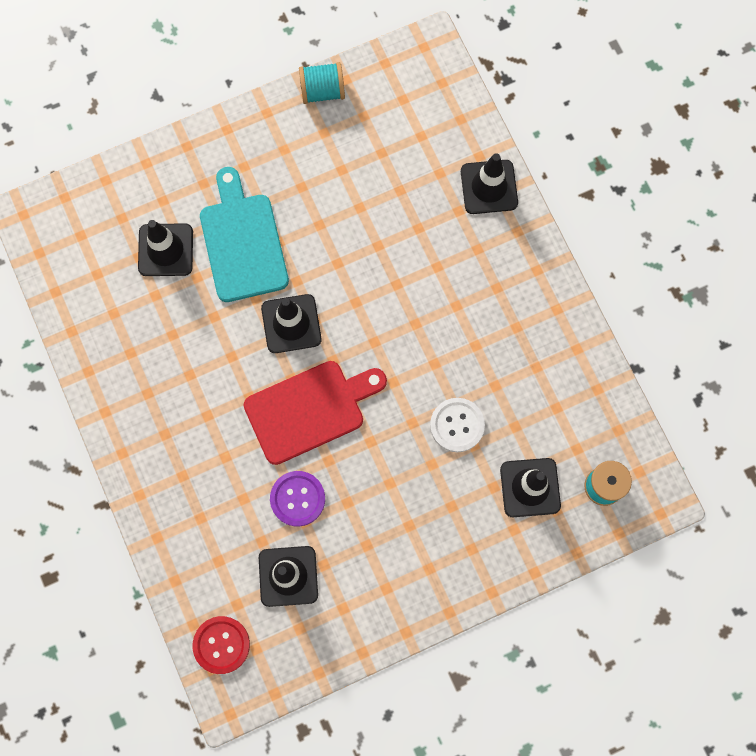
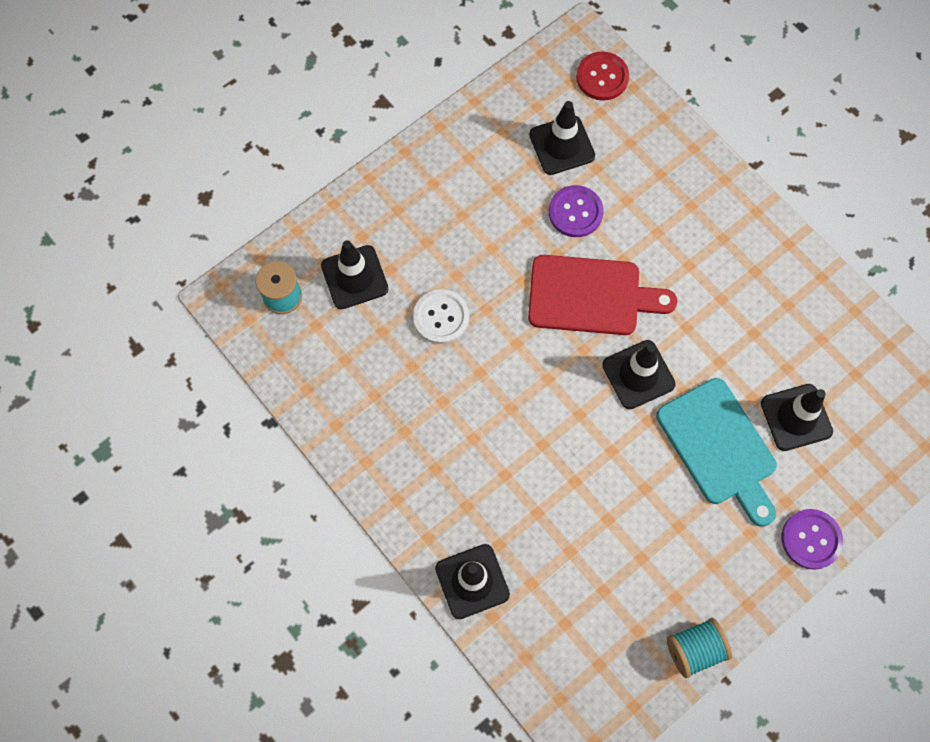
camera: 165 degrees right, 5 degrees down
red cutting board [244,361,387,465] -> red cutting board turned 135 degrees counterclockwise [528,255,677,335]
none -> purple button [782,509,843,570]

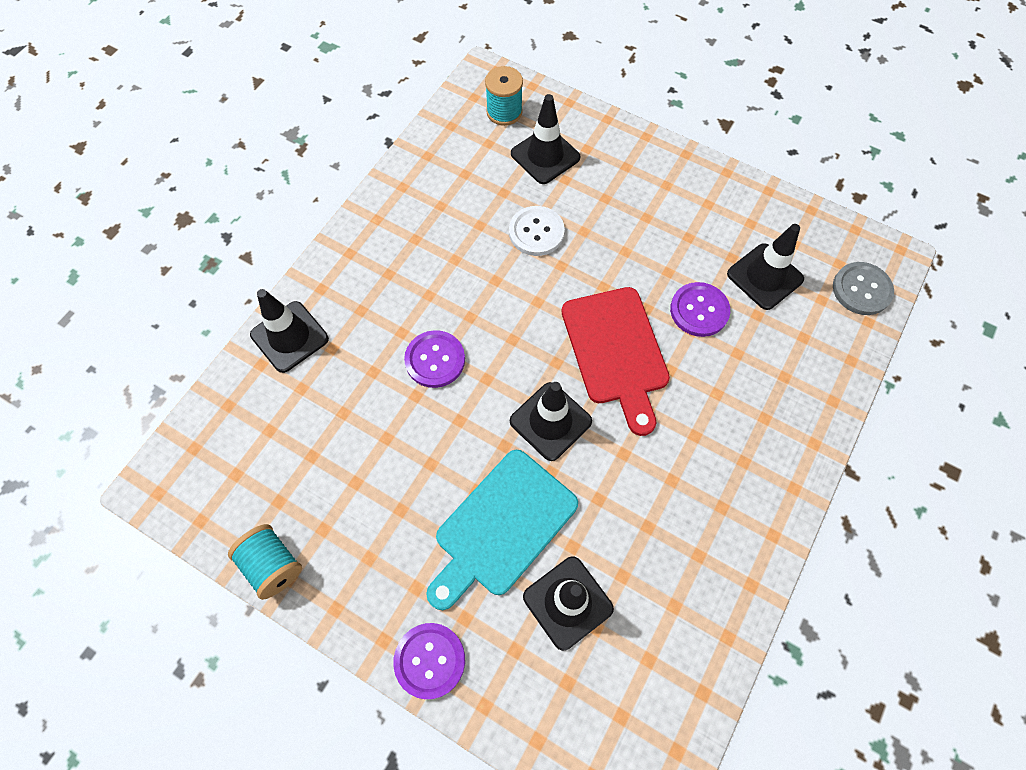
camera: 70 degrees right, 5 degrees down
red button [576,52,629,101] -> grey button [833,262,894,315]
none -> purple button [404,330,465,388]

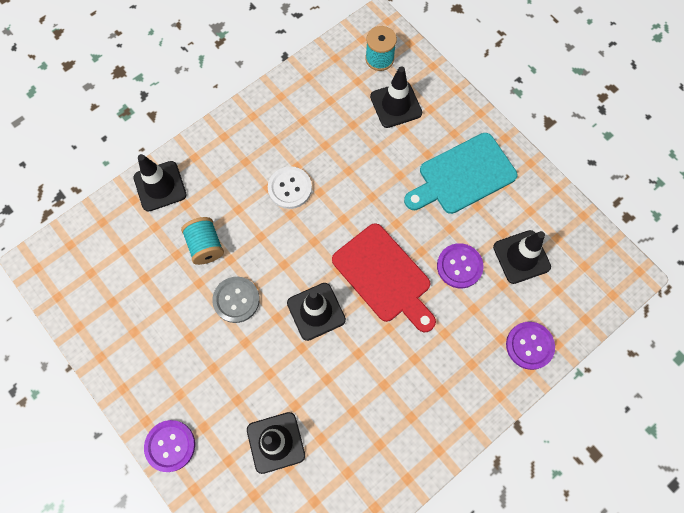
camera: 20 degrees right, 5 degrees up
turquoise spool [228,524,302,600] -> turquoise spool moved to [181,217,224,265]
purple button [404,330,465,388] -> purple button moved to [506,322,555,370]
turquoise cutting board [426,450,578,610] -> turquoise cutting board moved to [404,133,517,214]
white button [509,206,565,256] -> white button moved to [268,166,312,209]
red cutting board [562,287,670,436] -> red cutting board turned 45 degrees counterclockwise [332,223,436,332]
grey button [833,262,894,315] -> grey button moved to [212,277,260,323]

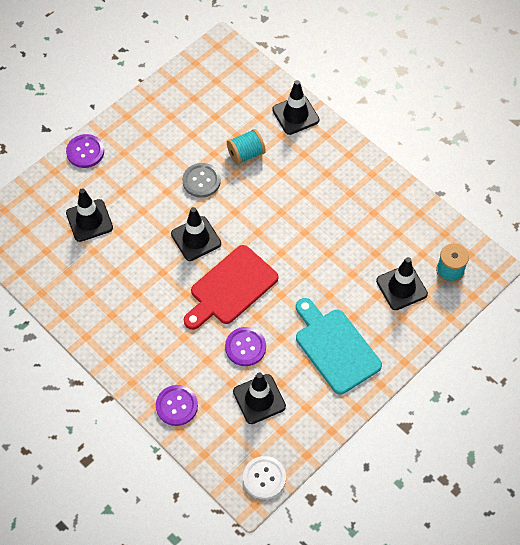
camera: 85 degrees right, 10 degrees down
white button [268,166,312,209] -> white button moved to [243,456,286,499]

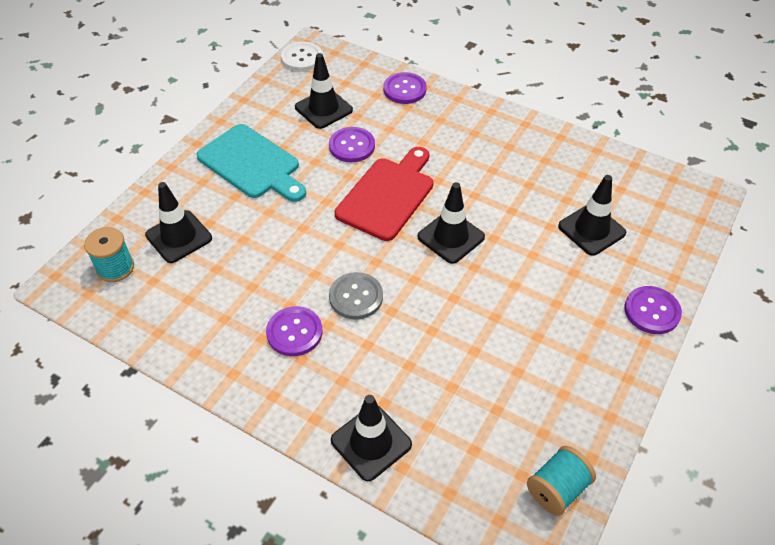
camera: 165 degrees right, 10 degrees down
grey button [182,163,221,198] -> grey button moved to [329,272,383,320]
turquoise spool [227,129,266,165] -> turquoise spool moved to [527,446,596,516]
none -> purple button [266,306,322,356]

